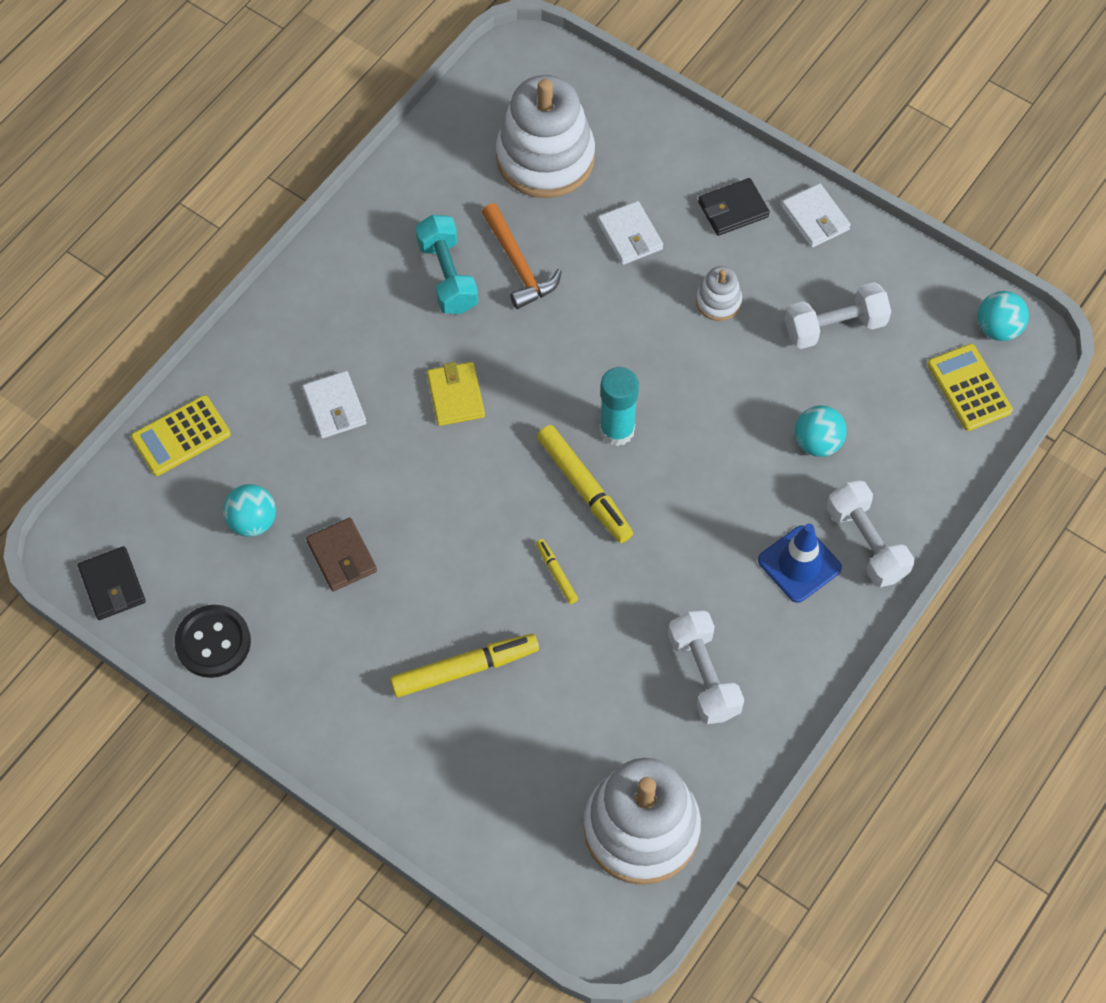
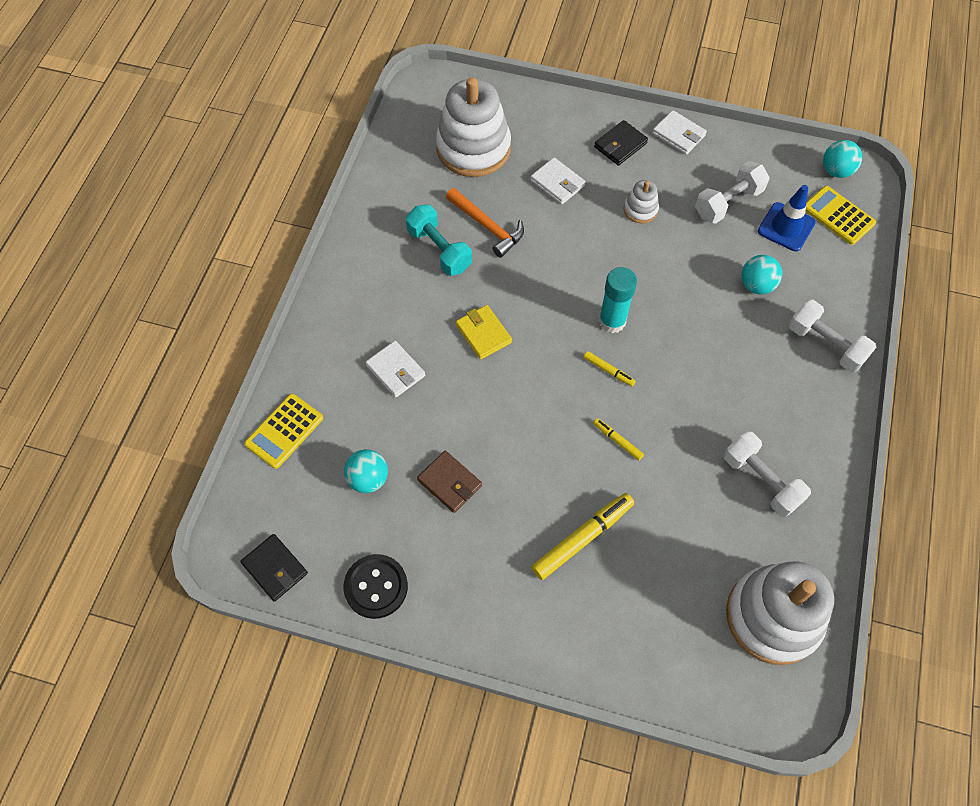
camera: 20 degrees left, 0 degrees up
yellow marker [537,425,633,543] -> yellow marker [584,351,636,386], size x0.50
blue traffic cone [758,524,842,603] -> blue traffic cone moved to [758,185,816,251]

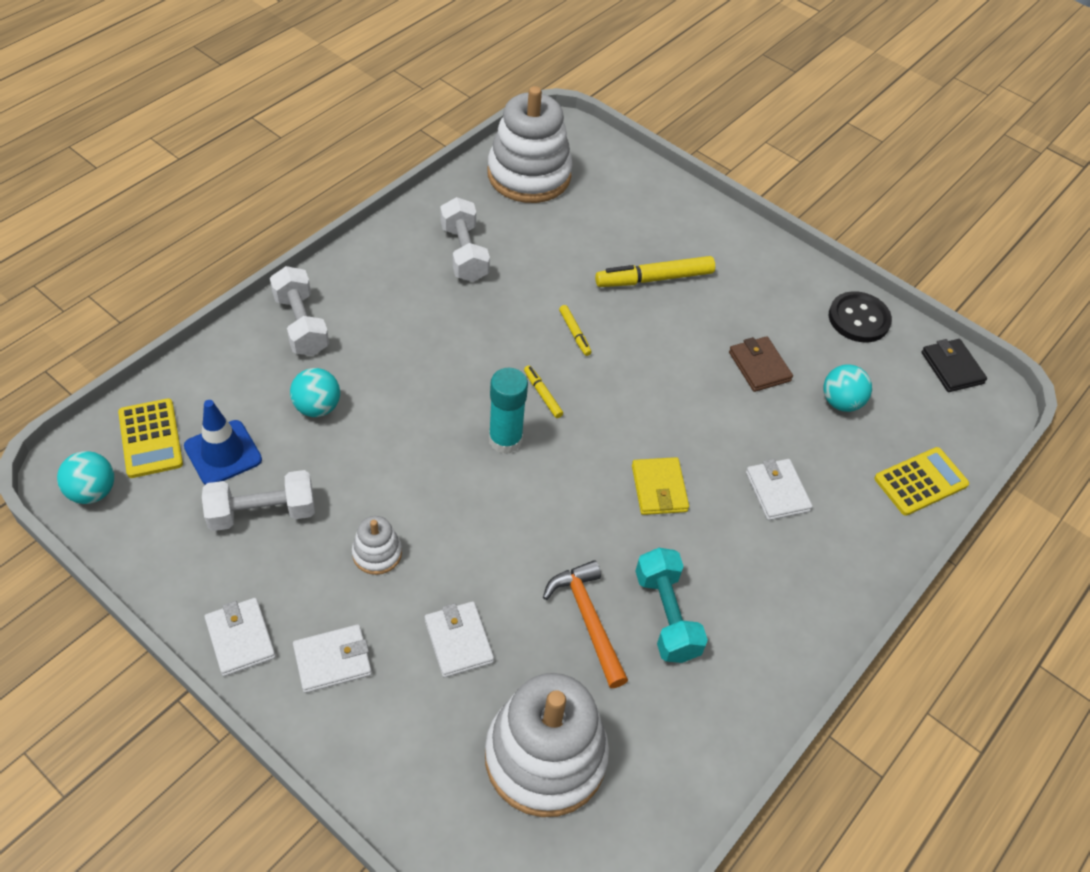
camera: 160 degrees left, 10 degrees down
black wallet [594,120,648,166] -> white wallet [293,624,372,693]

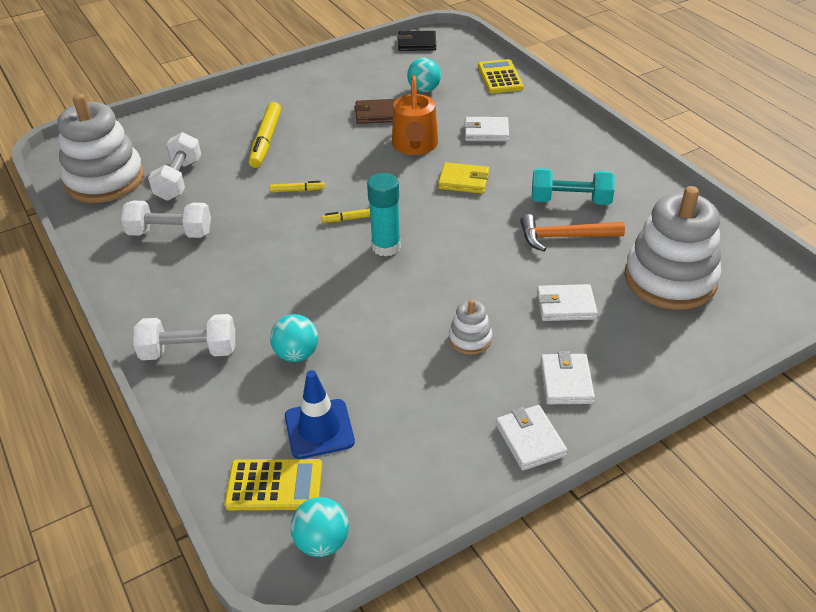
camera: 65 degrees left, 10 degrees down
white dumbbell [202,470,315,531] -> white dumbbell moved to [148,132,201,201]
white wallet [205,598,276,676] -> white wallet turned 75 degrees clockwise [496,405,568,471]
black button [829,291,892,342] -> none
none -> orange watering can [392,75,438,155]

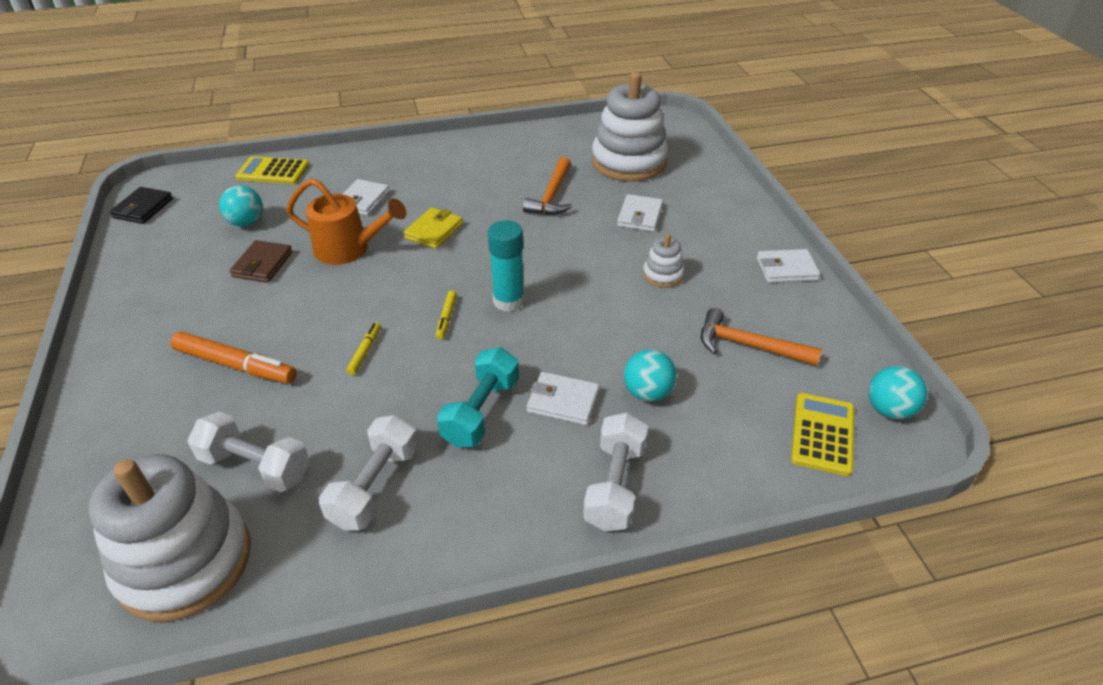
camera: 75 degrees left, 0 degrees up
yellow marker [249,102,281,168] -> orange marker [170,331,297,384]
blue traffic cone [285,370,355,459] -> none
turquoise dumbbell [532,168,615,205] -> turquoise dumbbell moved to [437,347,519,448]
white wallet [540,351,595,404] -> white wallet moved to [527,372,600,425]
none -> orange hammer [701,308,822,366]

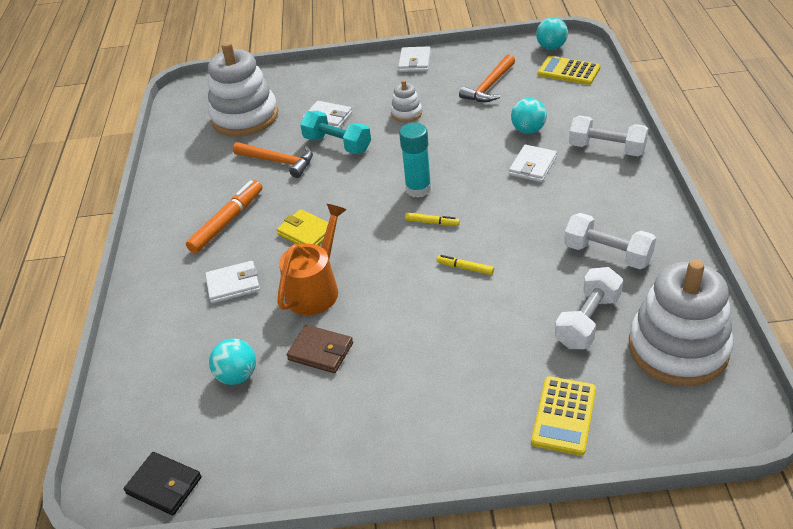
camera: 75 degrees left, 0 degrees up
orange marker [170,331,297,384] -> orange marker moved to [186,180,263,253]
yellow calculator [235,156,309,184] -> yellow calculator moved to [531,376,596,456]
white wallet [343,179,390,216] -> white wallet turned 45 degrees counterclockwise [205,261,260,303]
turquoise dumbbell [437,347,519,448] -> turquoise dumbbell moved to [300,111,371,154]

